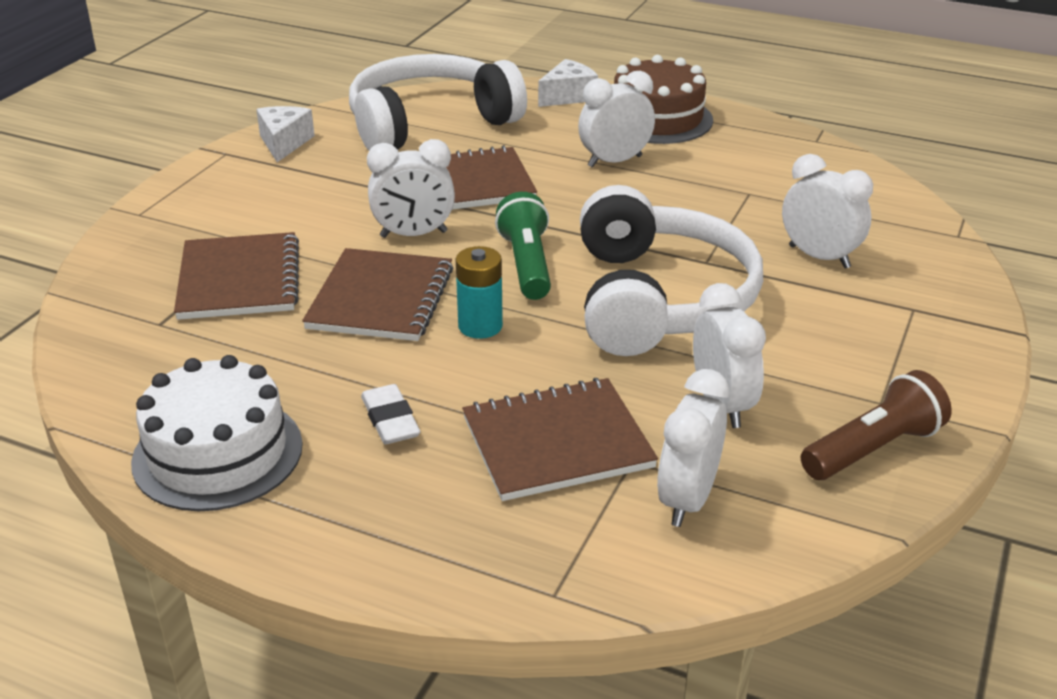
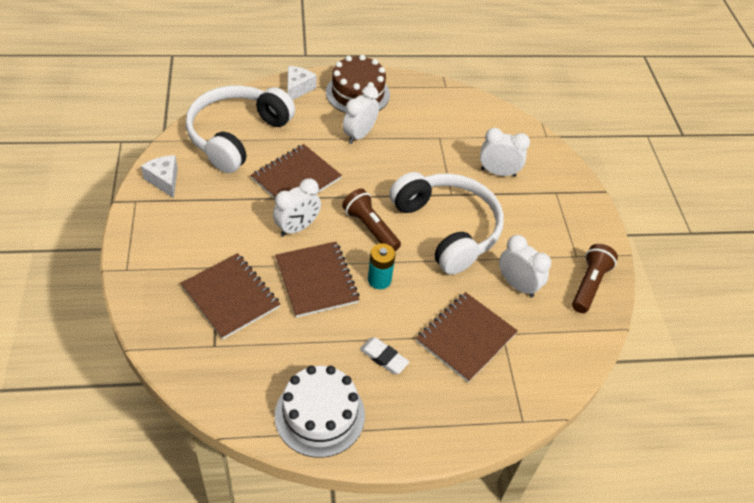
camera: 35 degrees left, 15 degrees up
green flashlight [495,192,551,300] -> brown flashlight [342,188,401,251]
white clock [657,369,730,527] -> none

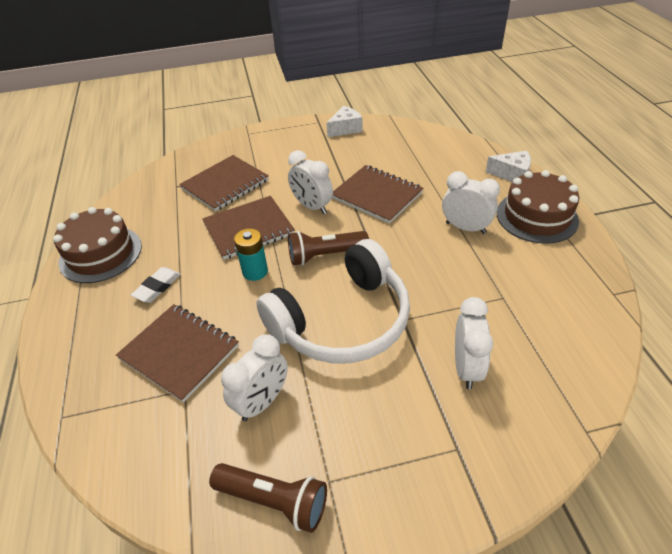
camera: 90 degrees right, 5 degrees down
white headphones [186,85,295,173] -> none
white cake [275,365,365,458] -> brown cake [53,207,142,283]
brown flashlight [342,188,401,251] -> brown flashlight turned 150 degrees counterclockwise [288,231,369,266]

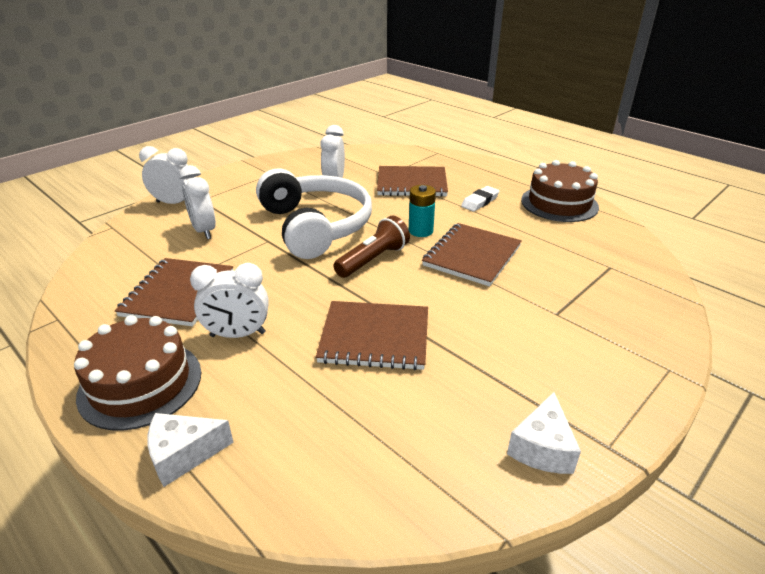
camera: 145 degrees right, 10 degrees down
white eraser [131,267,181,303] -> white eraser turned 45 degrees clockwise [461,186,500,211]
brown notebook [179,155,269,212] -> brown notebook moved to [115,258,233,327]
brown flashlight [209,463,327,533] -> none
white headphones [256,239,410,364] -> white headphones turned 135 degrees clockwise [256,168,372,259]
white clock [288,150,333,214] -> white clock moved to [139,146,194,204]

